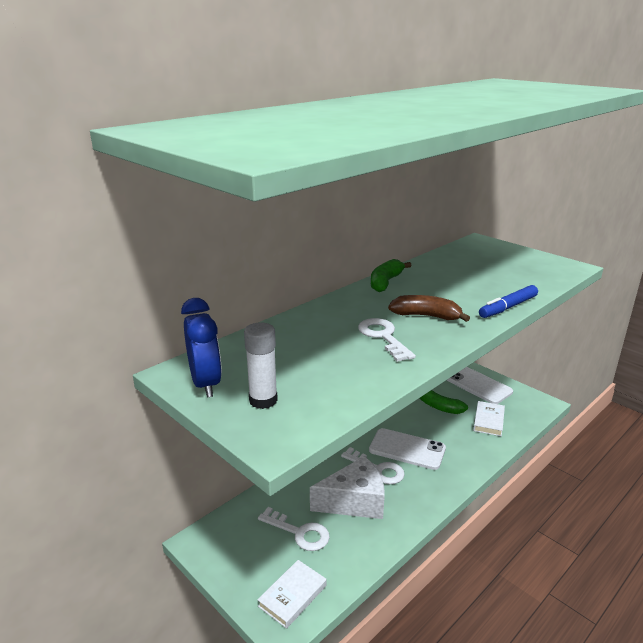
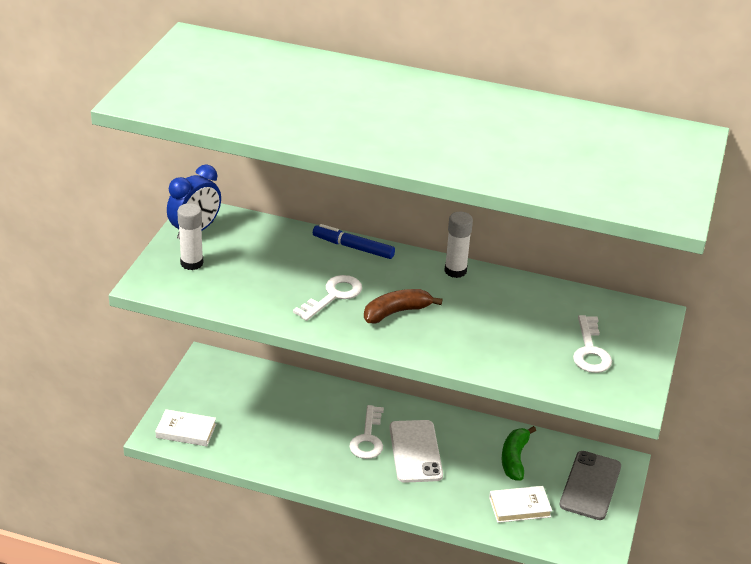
camera: 60 degrees right, 10 degrees up
white key [258,507,330,551] -> white key moved to [573,315,612,373]
white cheese [310,456,385,519] -> none
green banana [371,259,412,292] -> white glue stick [444,212,473,278]
brown banana [388,295,470,322] -> brown banana turned 105 degrees counterclockwise [364,289,443,324]
white phone [447,367,513,404] -> grey phone [559,451,621,520]
blue marker [479,285,538,318] -> blue marker moved to [313,224,395,259]

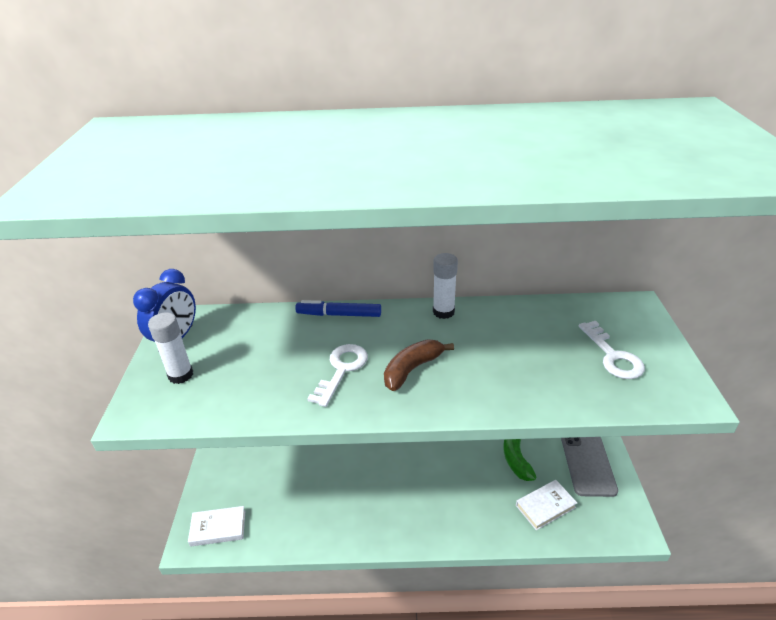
camera: 15 degrees left, 0 degrees up
white key [349,405,384,459] -> none
white phone [389,420,443,483] -> none

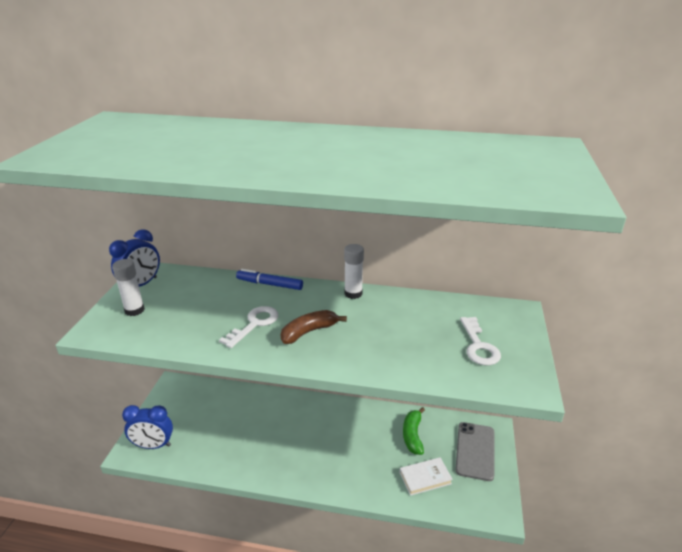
camera: 10 degrees right, 5 degrees down
white book [188,506,245,547] -> blue clock [122,405,173,449]

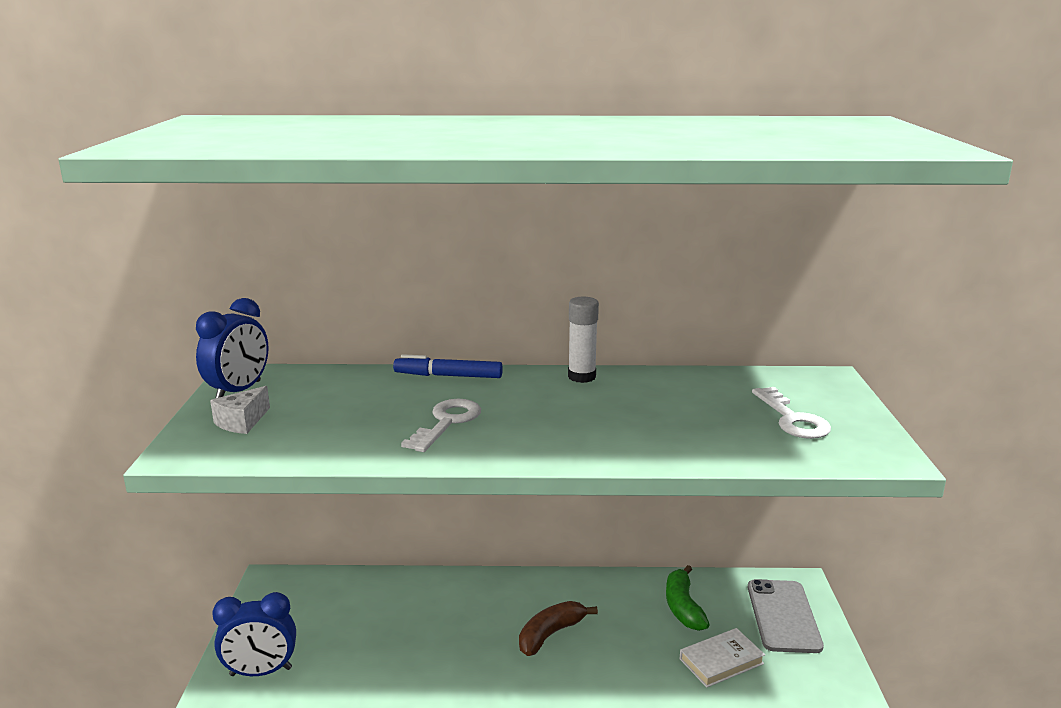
camera: 10 degrees left, 10 degrees down
white glue stick [112,259,145,316] -> white cheese [210,386,270,434]
brown banana [281,310,347,344] -> brown banana moved to [519,601,598,656]

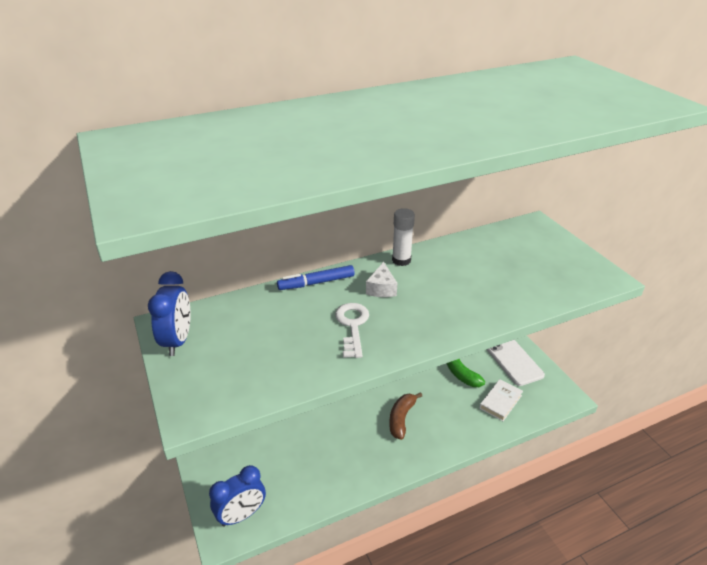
camera: 25 degrees left, 15 degrees up
white cheese [210,386,270,434] -> white cheese moved to [366,262,397,297]
grey phone [748,579,824,653] -> white phone [486,340,545,386]
white key [752,387,831,439] -> none

